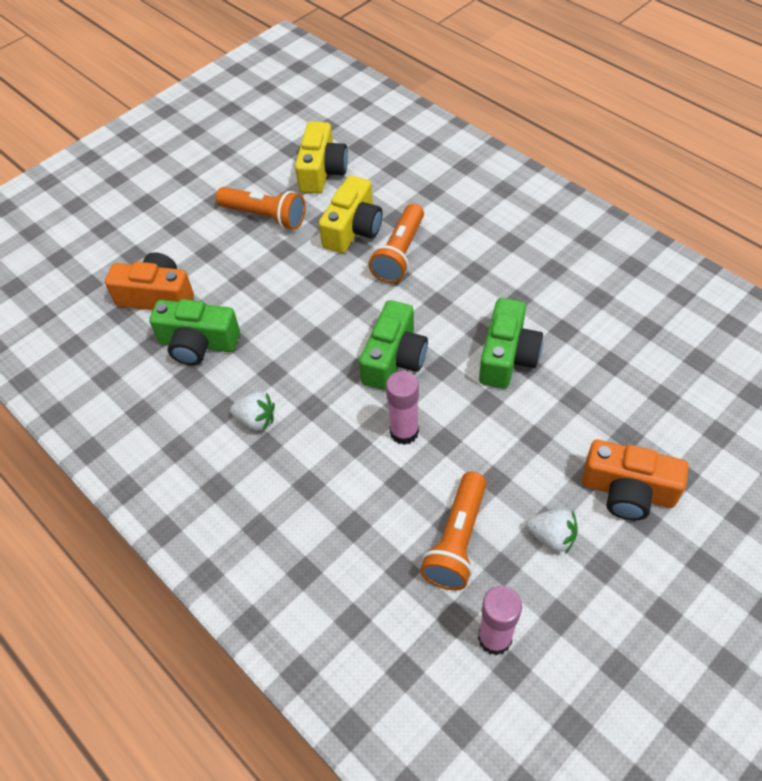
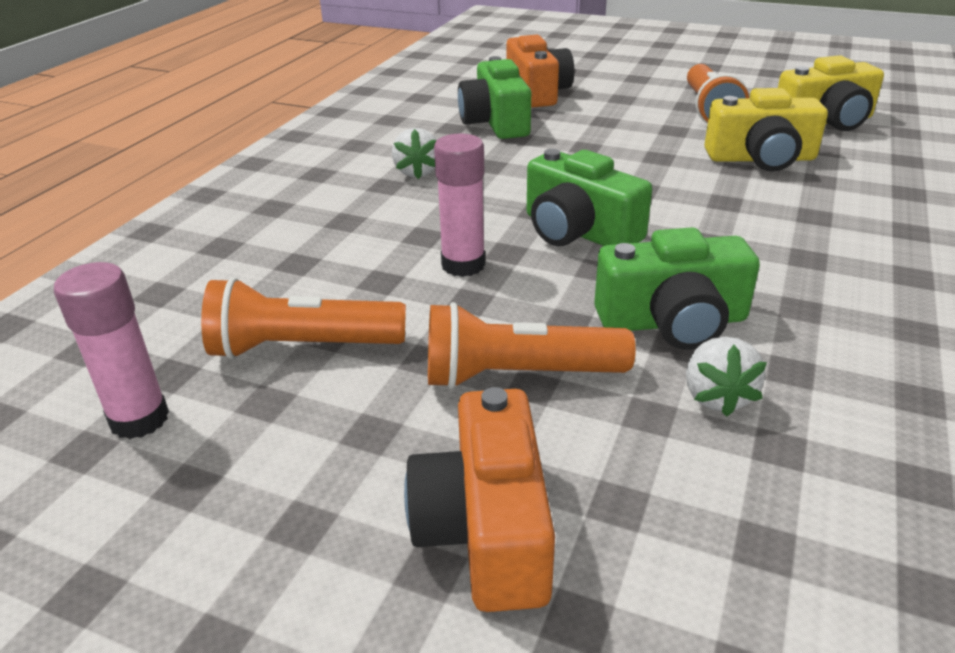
camera: 65 degrees right, 20 degrees down
green camera [359,300,428,390] -> green camera turned 45 degrees clockwise [527,149,652,246]
orange flashlight [368,203,424,283] -> orange flashlight moved to [428,302,636,389]
white strawberry [526,509,578,553] -> white strawberry moved to [686,337,767,417]

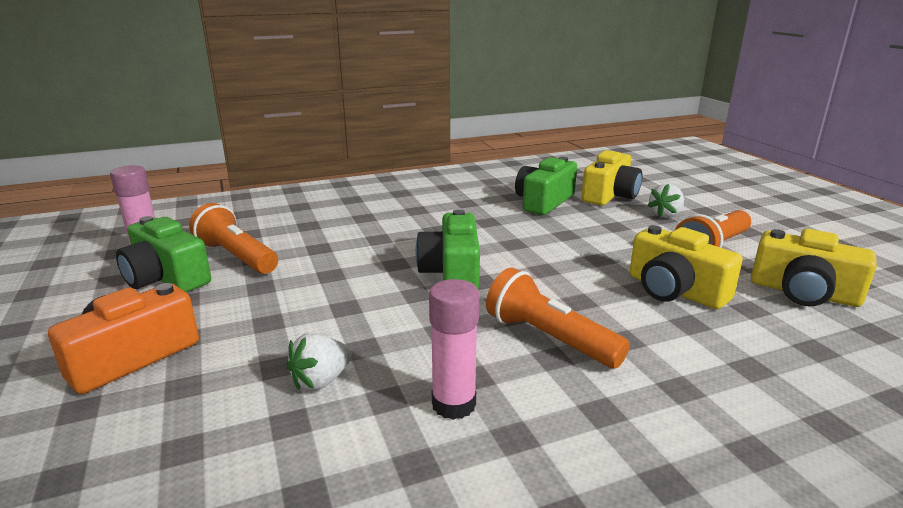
camera: 45 degrees right, 10 degrees down
white strawberry [392,128,437,179] -> white strawberry moved to [648,184,684,218]
orange flashlight [428,302,636,389] -> orange flashlight moved to [486,268,630,368]
pink glue stick [434,133,485,277] -> pink glue stick moved to [429,279,479,420]
orange camera [506,35,574,108] -> yellow camera [581,150,642,205]
green camera [594,227,760,350] -> green camera moved to [116,216,211,292]

